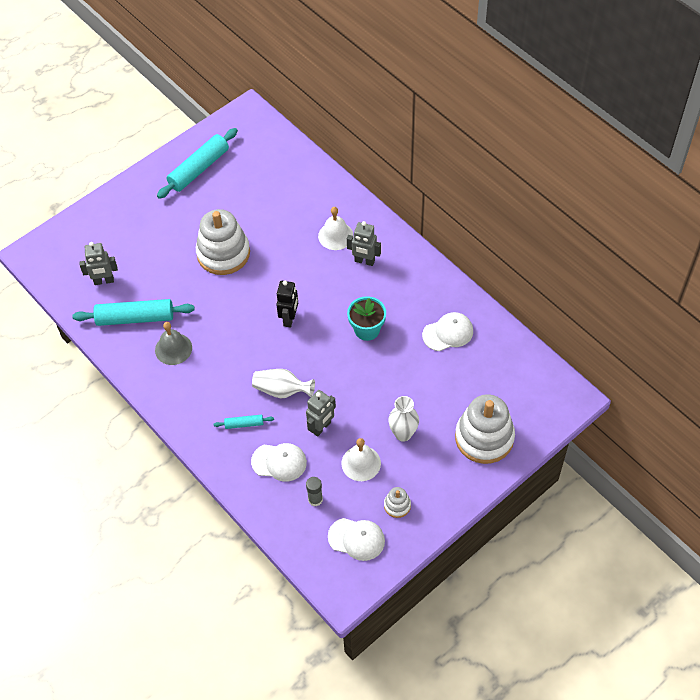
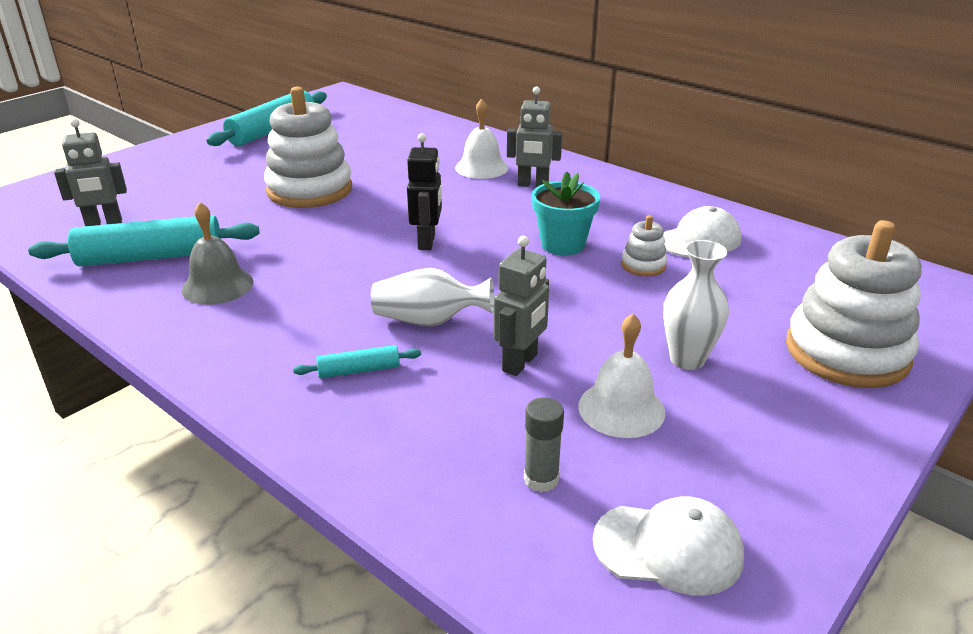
camera: 10 degrees left, 25 degrees down
white cap [251,443,307,482] -> none
white stacking toy [384,487,411,518] -> white stacking toy moved to [621,215,667,276]

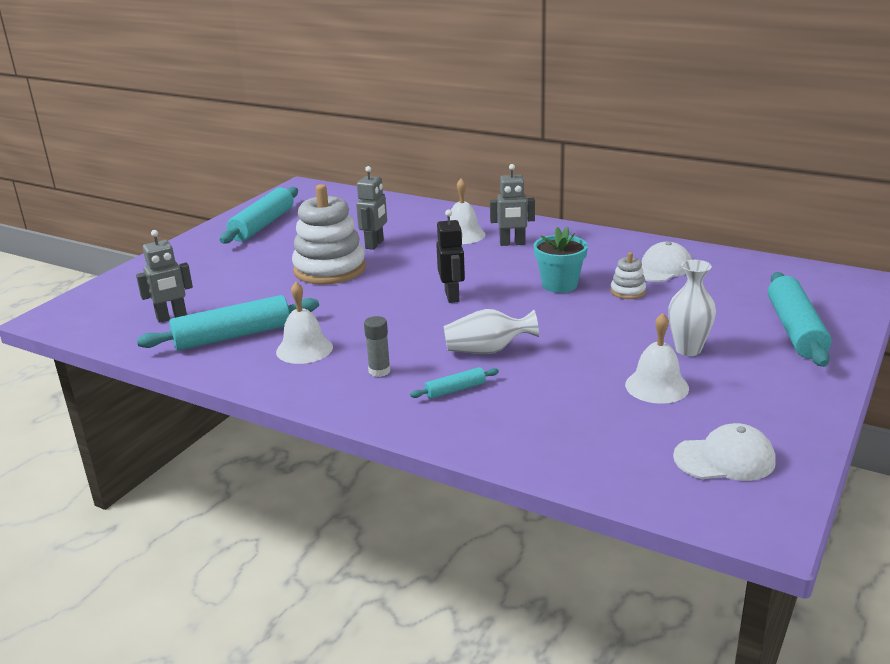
camera: 10 degrees left, 5 degrees down
grey bell [182,202,254,305] -> white bell [276,282,333,364]
grey robot [494,236,549,376] -> grey robot moved to [356,166,387,250]
grey glue stick [524,397,564,492] -> grey glue stick moved to [364,316,391,377]
white stacking toy [786,220,922,388] -> turquoise rolling pin [768,272,832,367]

